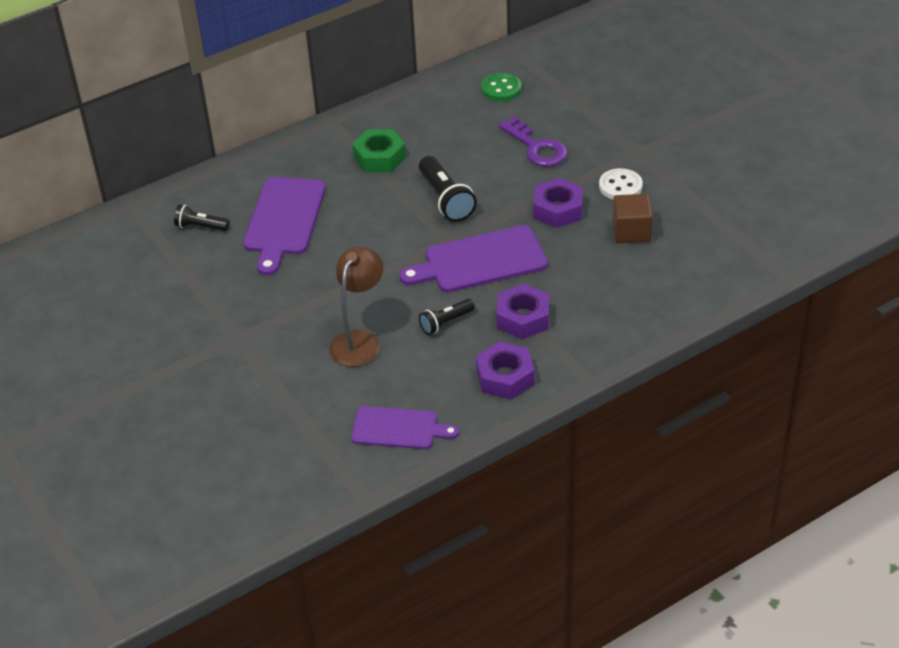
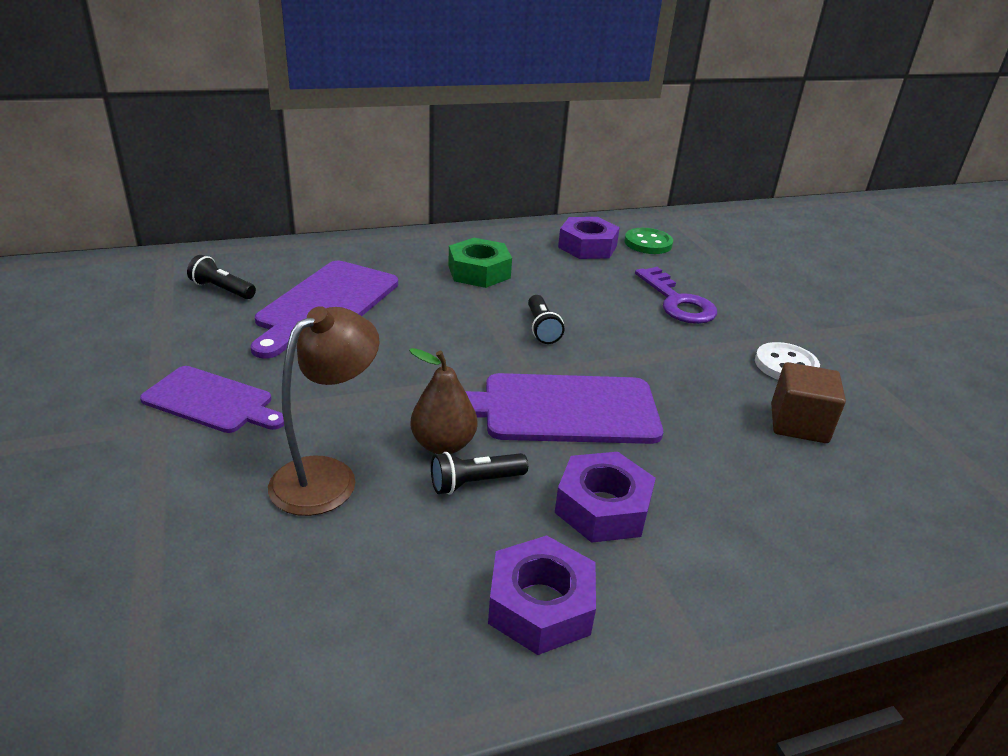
camera: 10 degrees right, 10 degrees down
purple cutting board [351,406,459,449] -> purple cutting board moved to [140,366,284,433]
black flashlight [419,156,477,222] -> black flashlight [528,295,564,344], size x0.61
purple nut [533,178,583,228] -> purple nut moved to [558,217,620,259]
none -> brown pear [409,348,477,454]

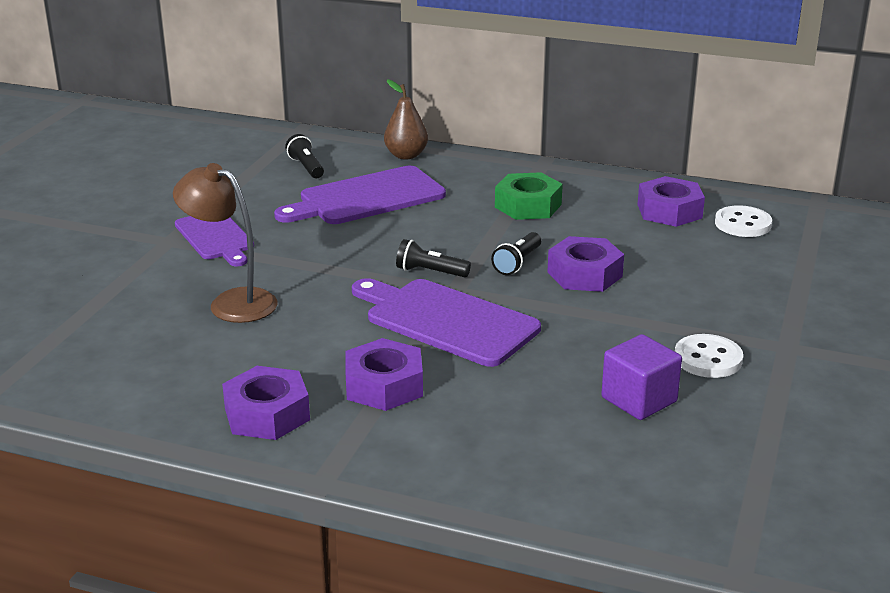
camera: 40 degrees right, 5 degrees down
brown lamp [268,306,380,516] -> brown lamp turned 135 degrees counterclockwise [173,163,278,323]
brown pear [409,348,477,454] -> brown pear moved to [384,79,428,159]
black flashlight [431,452,528,495] -> black flashlight moved to [396,239,471,277]
green button [624,228,673,254] -> white button [715,205,772,237]
purple key [635,267,717,324] -> none
brown cube [771,362,846,443] -> purple cube [601,334,682,420]
none -> purple nut [547,236,624,292]

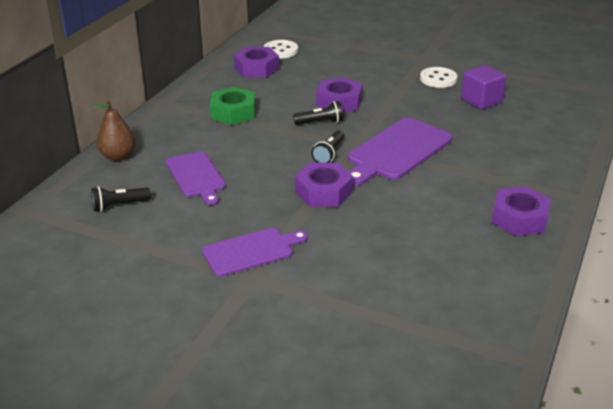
camera: 85 degrees left, 5 degrees up
brown lamp [173,163,278,323] -> none
purple cutting board [274,166,446,224] -> purple cutting board [166,151,226,205], size x0.65
purple nut [346,338,423,411] -> purple nut moved to [295,163,353,207]
black flashlight [491,232,541,275] -> black flashlight turned 45 degrees counterclockwise [293,101,343,125]

